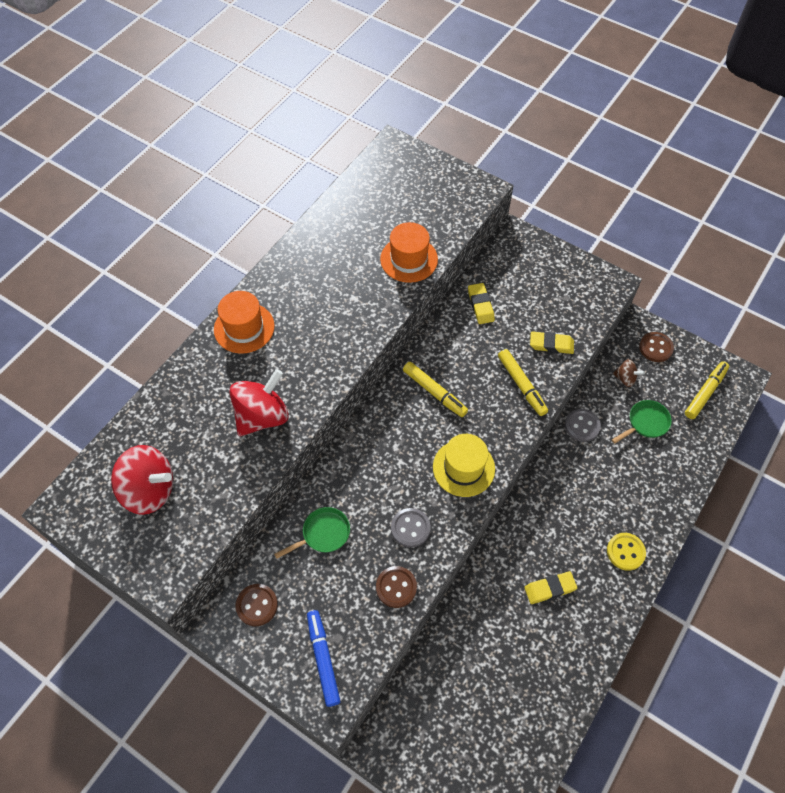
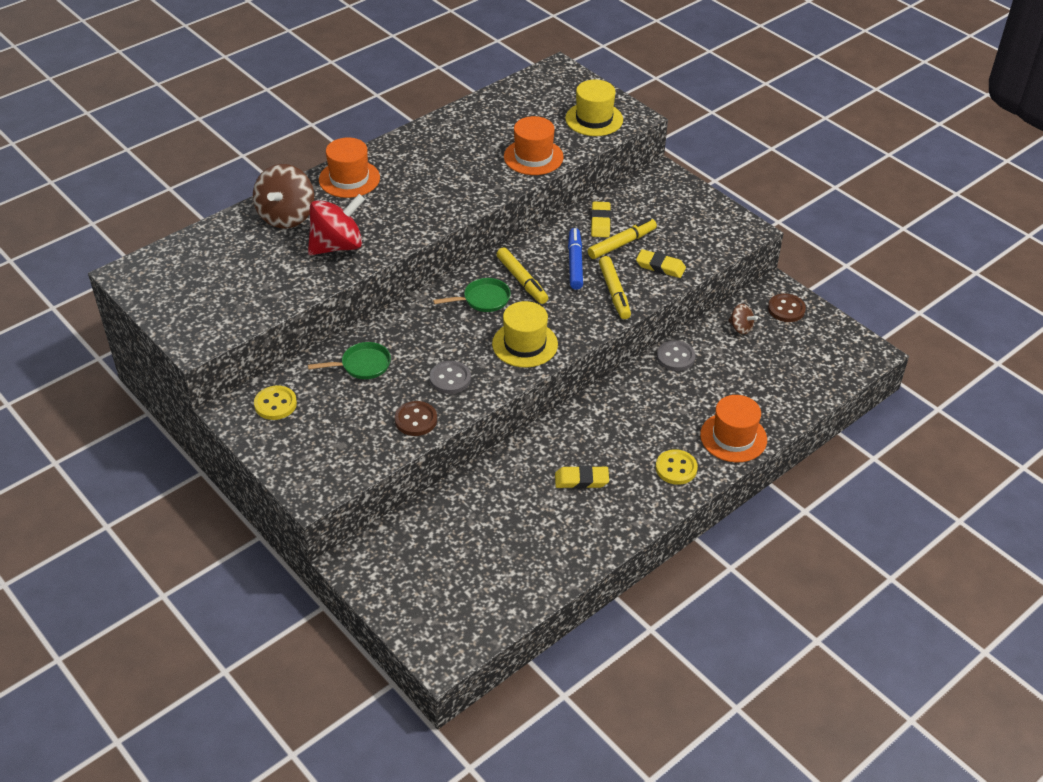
camera: 15 degrees right, 15 degrees down
red spinning top [111,445,173,515] -> none
brown button [235,584,278,626] -> yellow button [254,386,297,420]
blue marker [307,610,340,707] -> blue marker moved to [568,228,583,290]
green pan [612,400,672,444] -> green pan moved to [433,278,511,312]
yellow marker [685,361,729,419] -> yellow marker moved to [588,218,657,259]
none -> brown spinning top [253,164,314,228]
none -> yellow hat [565,80,623,136]
none -> orange hat [700,395,767,462]

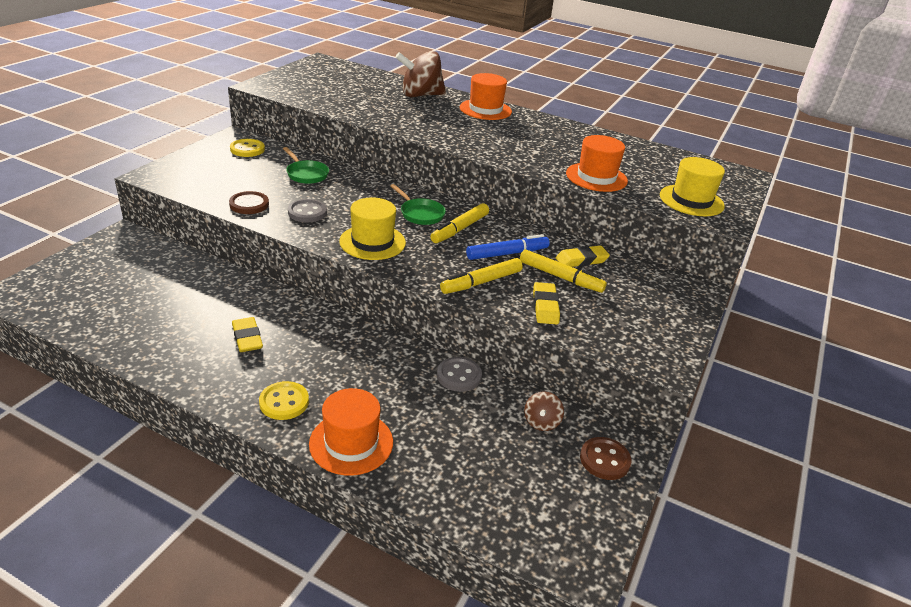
camera: 65 degrees right, 10 degrees down
red spinning top [308,194,365,255] -> none

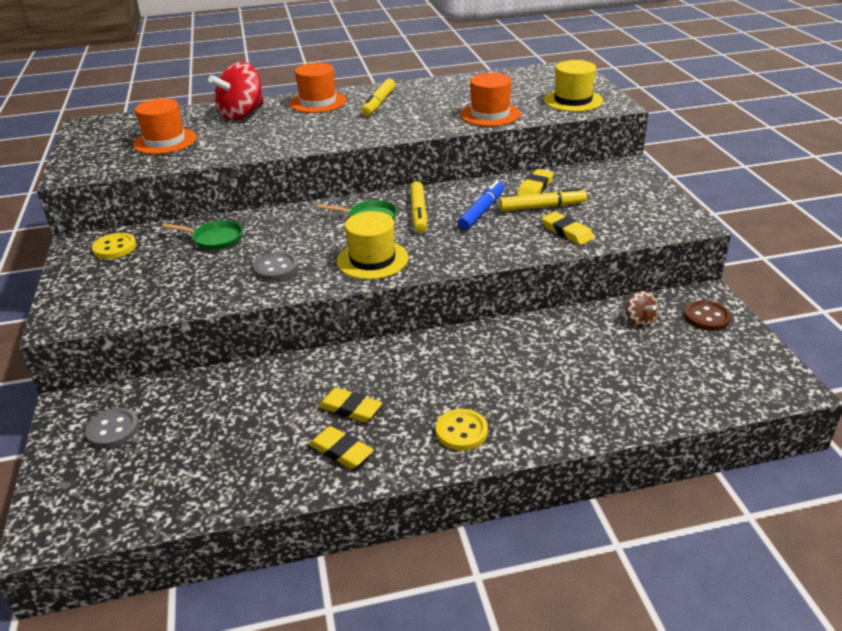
camera: 35 degrees left, 0 degrees up
brown button [229,191,269,214] -> none
orange hat [309,388,393,476] -> orange hat moved to [133,98,197,154]
brown spinning top [395,51,446,97] -> red spinning top [208,62,264,120]
grey button [437,357,482,392] -> grey button moved to [85,408,139,448]
yellow marker [440,258,523,294] -> yellow marker moved to [361,78,396,116]
none -> yellow eraser [309,426,374,469]

